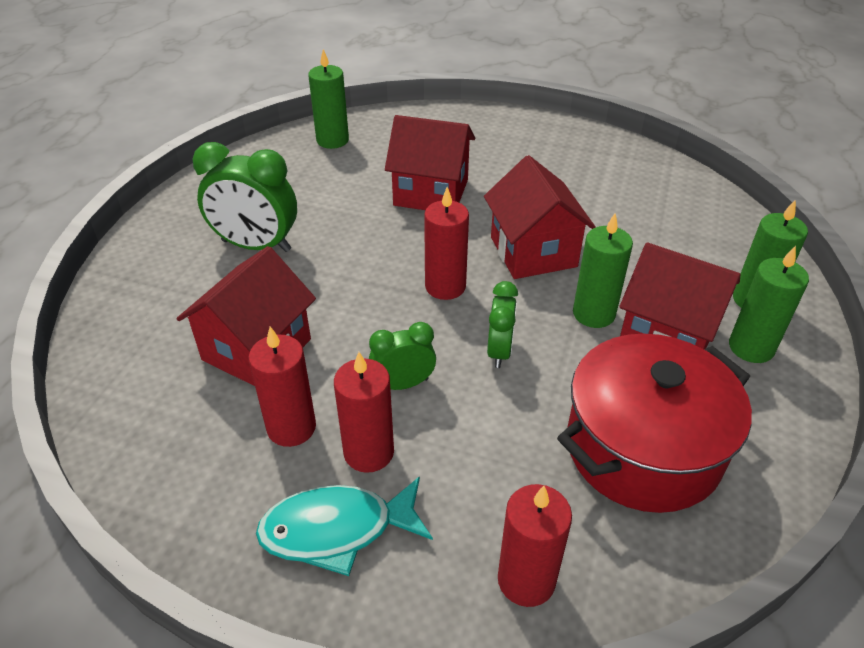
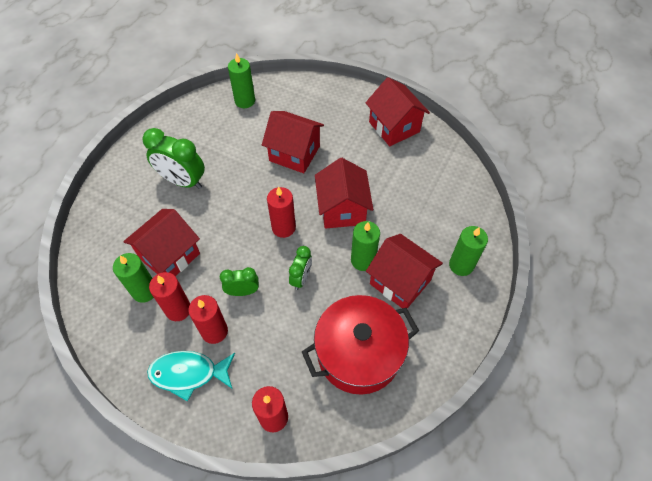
camera: 10 degrees right, 15 degrees up
green candle [729,246,809,363] -> green candle moved to [113,253,154,303]
none -> red house [366,77,430,146]

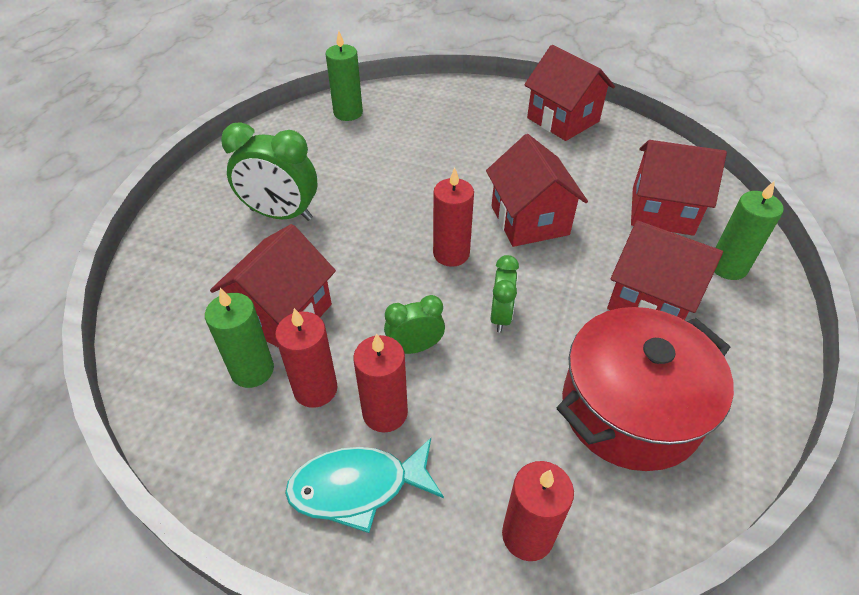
camera: 10 degrees left, 10 degrees down
red house [262,111,324,173] -> red house moved to [631,140,727,236]
green candle [351,221,380,271] -> none

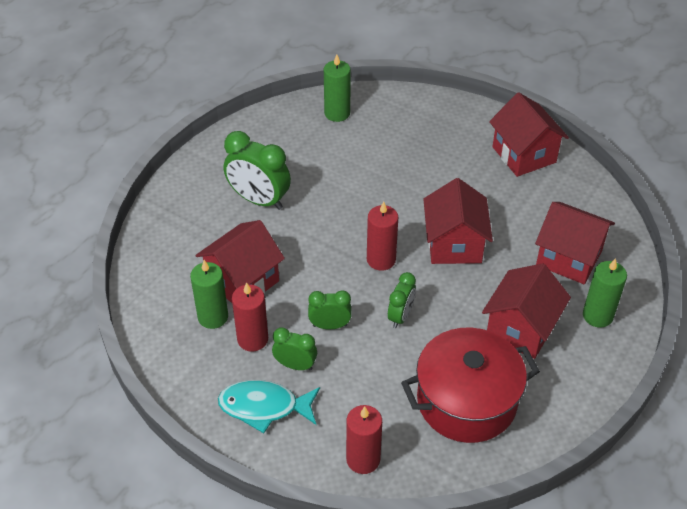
camera: 15 degrees right, 0 degrees up
red candle [353,333,408,433] -> green clock [272,327,317,370]
red house [607,220,723,320] -> red house turned 75 degrees clockwise [482,263,571,359]

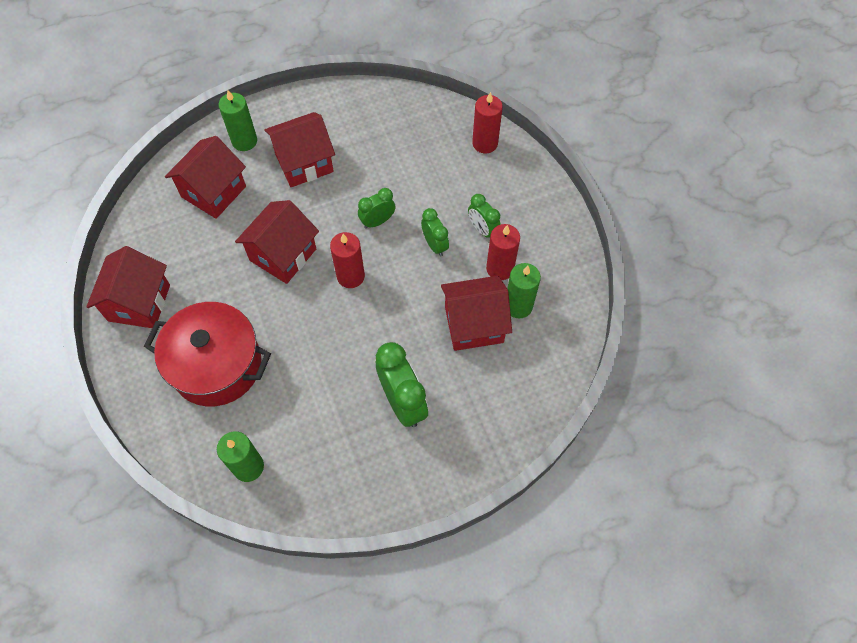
camera: 145 degrees left, 15 degrees up
turquoise fish [218,380,320,433] -> none
green clock [308,290,352,329] -> green clock turned 150 degrees counterclockwise [421,208,449,257]
red pot [401,328,540,443] -> red pot moved to [144,302,271,406]
red house [535,202,615,284] -> red house turned 60 degrees clockwise [165,136,246,219]

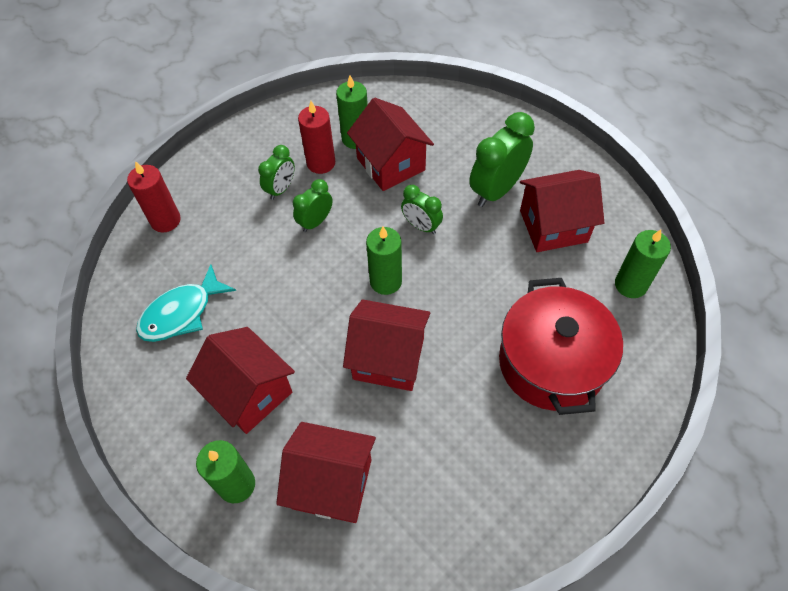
camera: 110 degrees left, 5 degrees down
red house [86,246,170,328] -> red house moved to [520,170,604,252]
red candle [330,232,365,288] -> green candle [366,227,402,295]
green clock [358,188,395,229] -> green clock moved to [401,185,443,234]
none -> turquoise fish [136,264,236,342]

